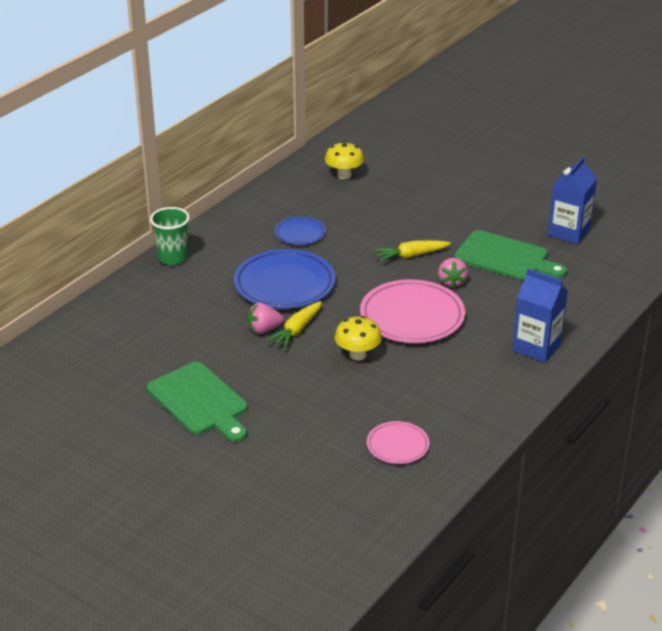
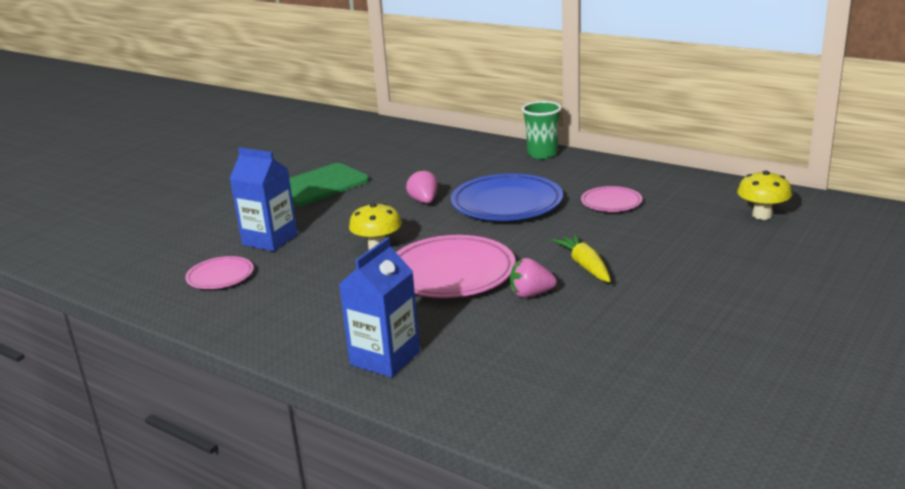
camera: 90 degrees right, 10 degrees down
yellow carrot [266,301,322,349] -> none
blue plate [275,216,326,245] -> pink plate [581,186,642,212]
green cutting board [454,230,567,280] -> none
blue carton [548,156,597,244] -> blue carton moved to [230,147,298,251]

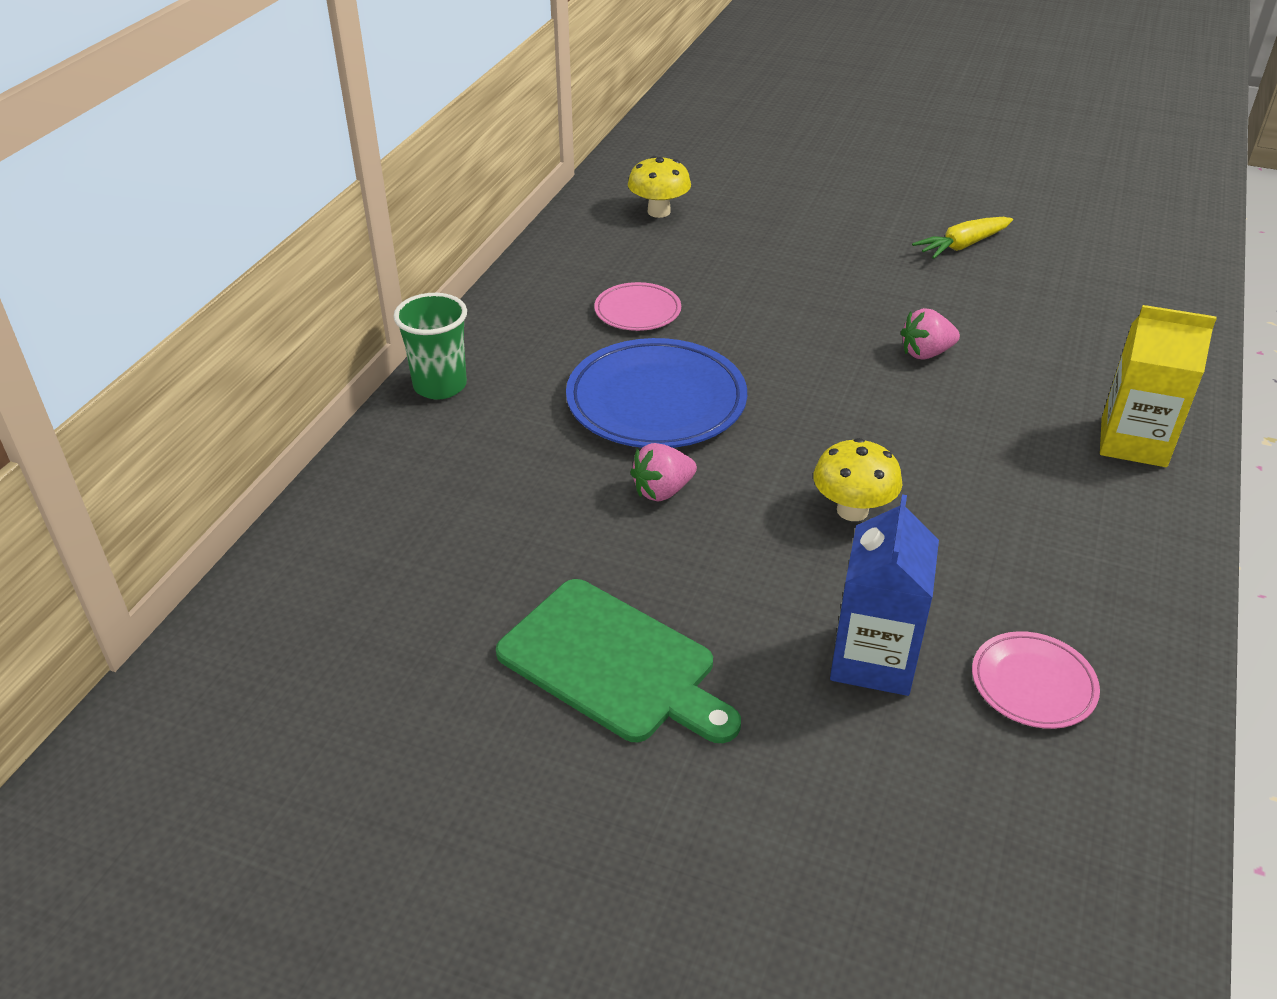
camera: 105 degrees left, 15 degrees up
blue carton [339,237,420,378] -> yellow carton [1100,305,1217,467]
pink plate [396,235,516,298] -> none
pink strawberry [510,258,557,298] -> pink strawberry turned 90 degrees clockwise [901,308,960,360]
yellow carrot [552,234,611,282] -> yellow carrot moved to [912,217,1013,259]

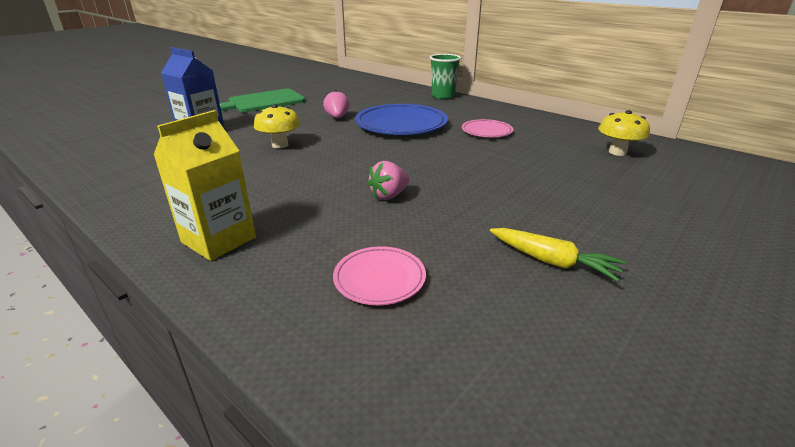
camera: 110 degrees right, 10 degrees down
pink strawberry [901,308,960,360] -> pink strawberry turned 135 degrees counterclockwise [367,161,410,200]
yellow carrot [912,217,1013,259] -> yellow carrot turned 135 degrees clockwise [490,228,625,282]
pink plate [972,631,1100,729] -> pink plate moved to [333,246,426,305]

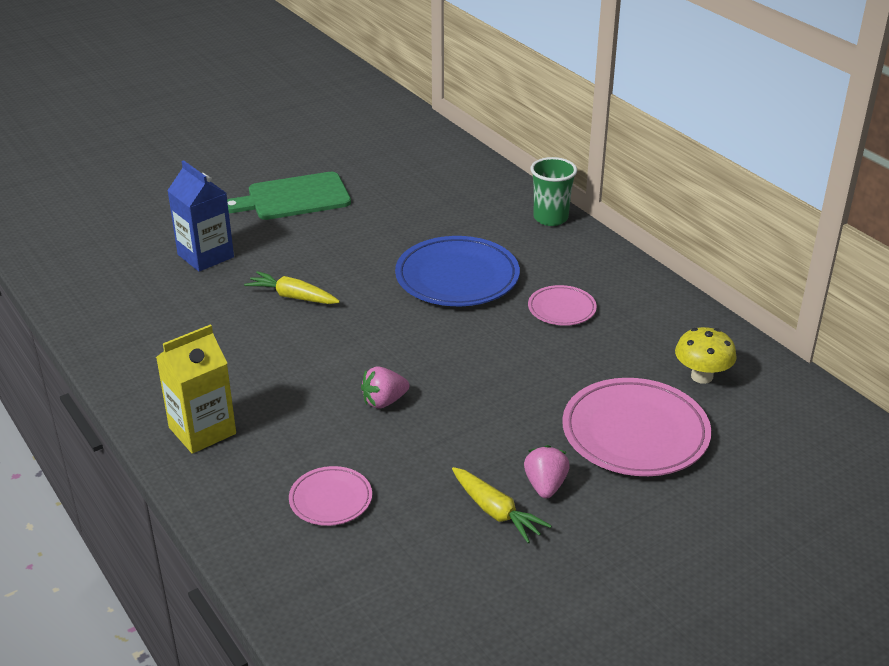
camera: 15 degrees right, 5 degrees up
yellow mushroom [254,104,300,148] -> yellow carrot [244,271,340,304]
pink strawberry [323,90,350,118] -> pink strawberry moved to [524,445,570,499]
none -> pink plate [562,378,711,476]

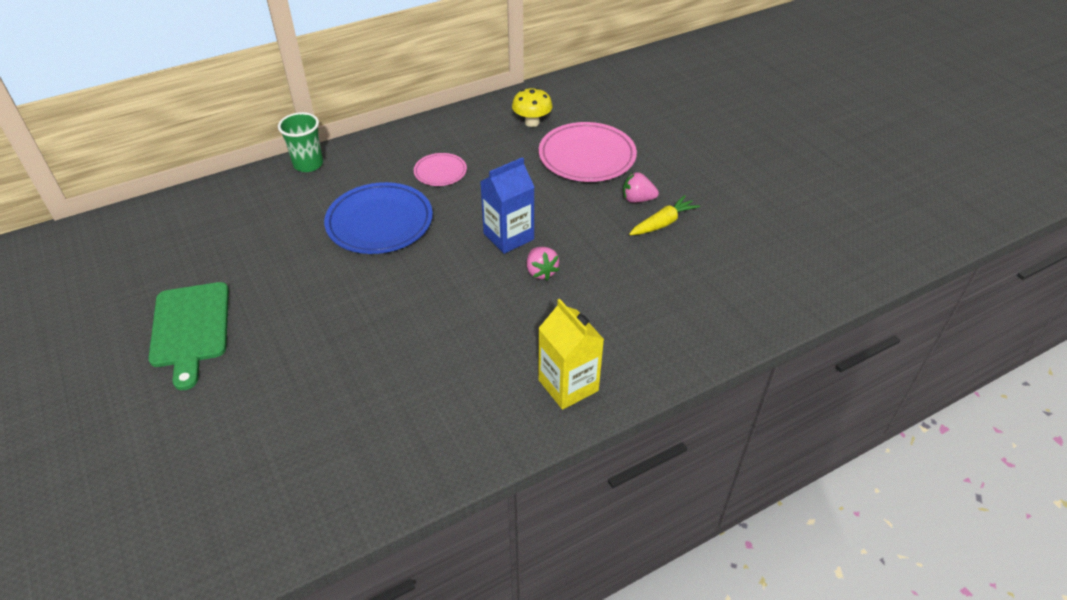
camera: 85 degrees left, 10 degrees up
blue carton [167,160,234,272] -> blue carton moved to [480,157,534,254]
yellow carrot [244,271,340,304] -> none
pink plate [289,466,372,526] -> none

